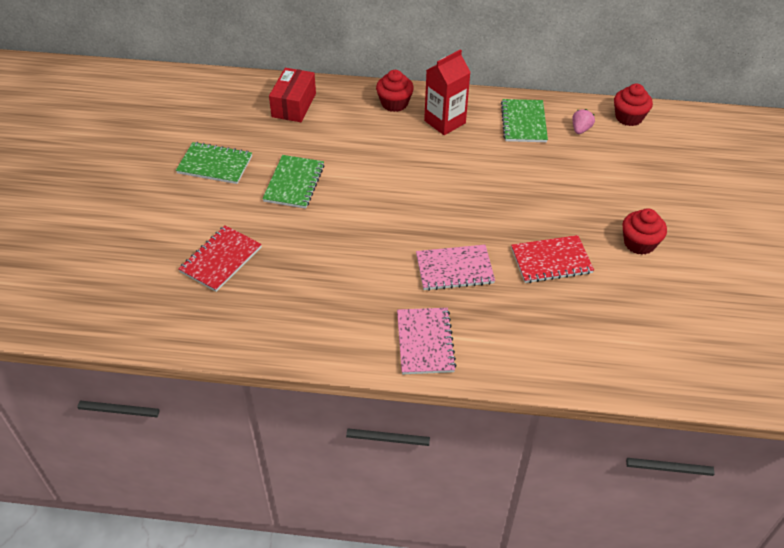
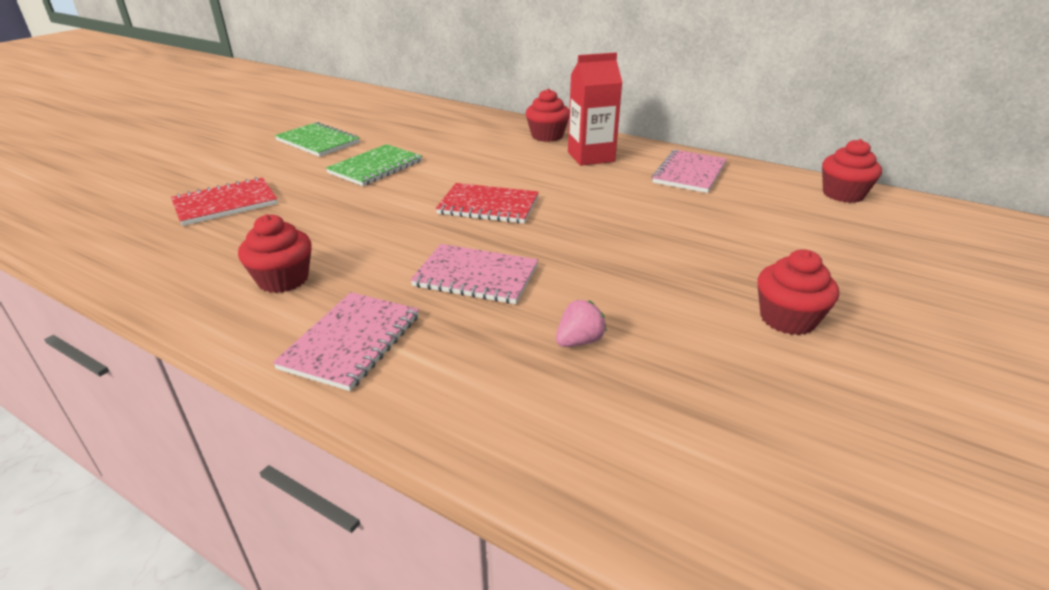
camera: 25 degrees right, 15 degrees down
red box [269,68,316,122] -> none
green notebook [501,99,548,142] -> pink notebook [652,150,727,193]
red notebook [511,235,594,283] -> red notebook moved to [436,183,539,224]
pink strawberry [572,109,595,134] -> pink strawberry moved to [556,300,607,347]
none -> red cupcake [238,214,312,293]

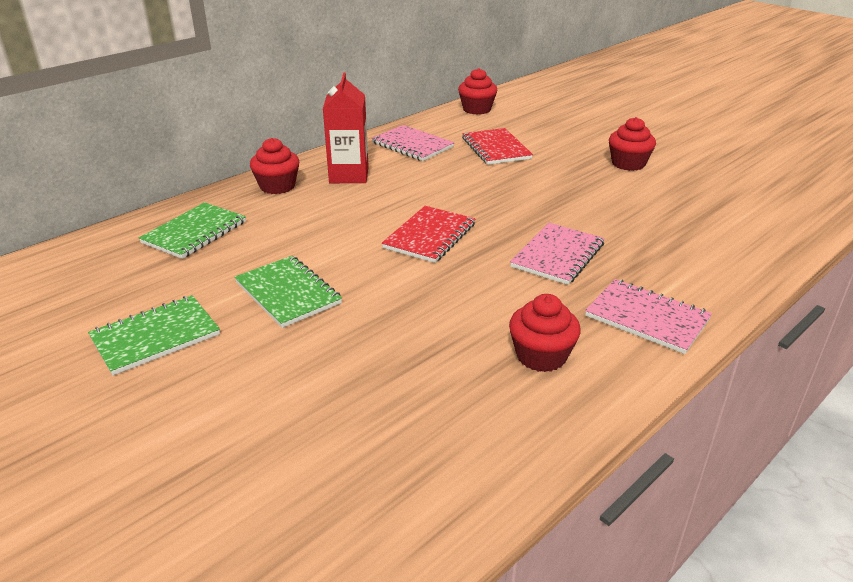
camera: 75 degrees left, 0 degrees up
red notebook [171,177,278,226] -> red notebook moved to [462,128,533,165]
pink strawberry [556,300,607,347] -> none
none -> green notebook [139,202,246,259]

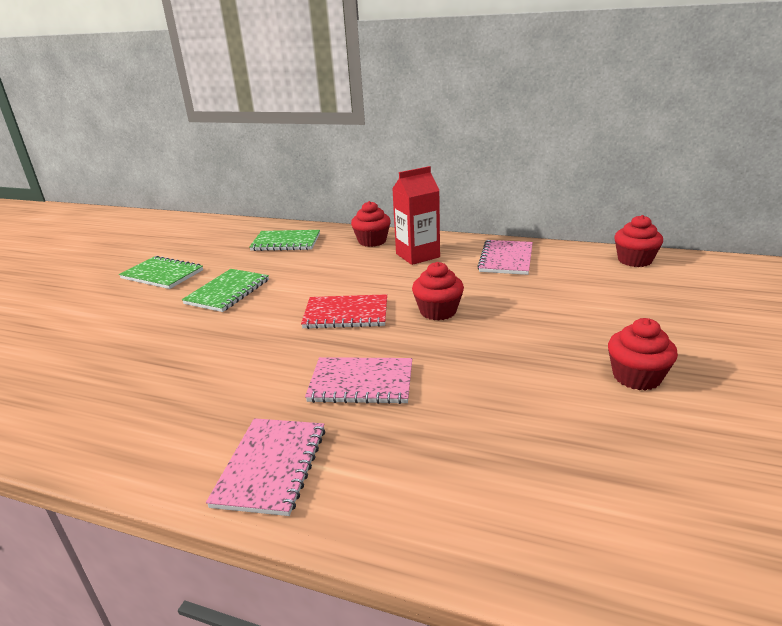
camera: 65 degrees right, 5 degrees down
red notebook [462,128,533,165] -> none
red cupcake [509,294,581,372] -> red cupcake moved to [412,262,464,321]

